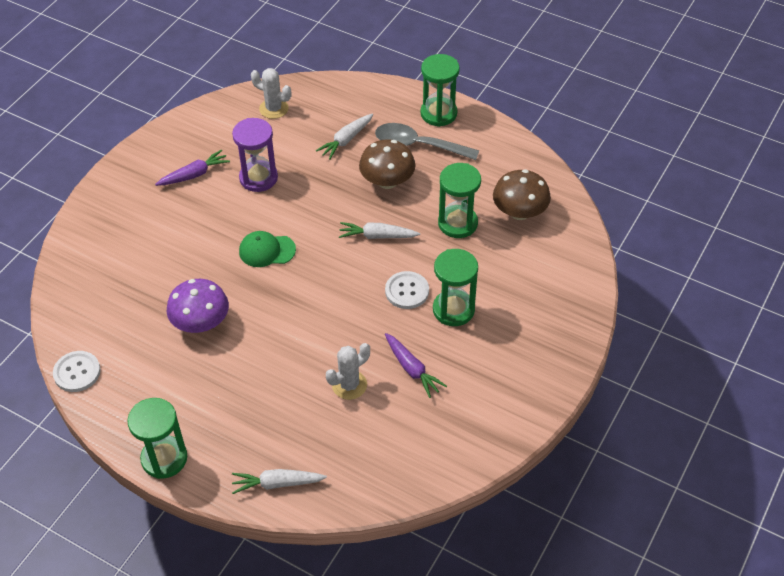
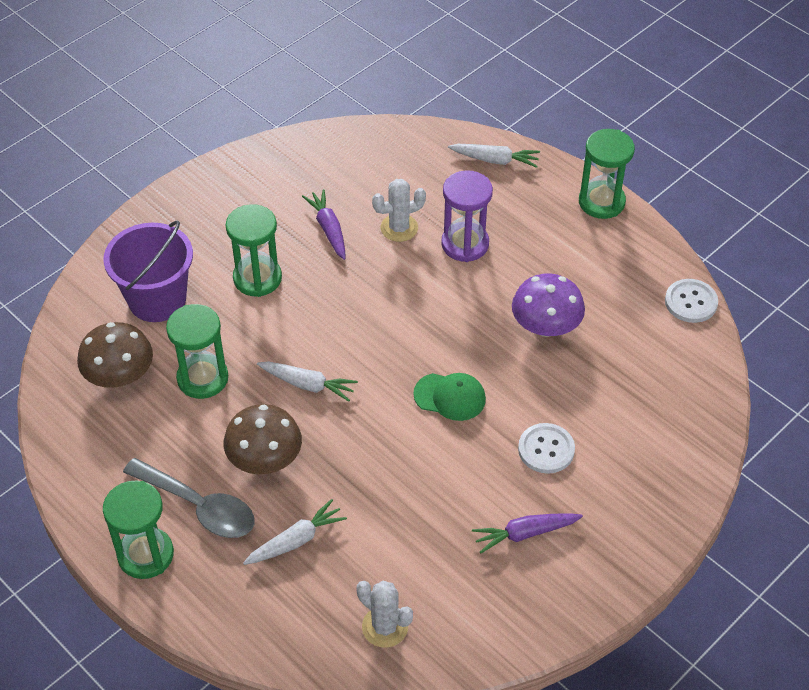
camera: 165 degrees left, 0 degrees up
purple hourglass [232,118,278,192] -> purple hourglass moved to [441,170,493,262]
white button [385,271,429,309] -> white button moved to [518,423,575,474]
none -> purple bucket [104,220,193,322]

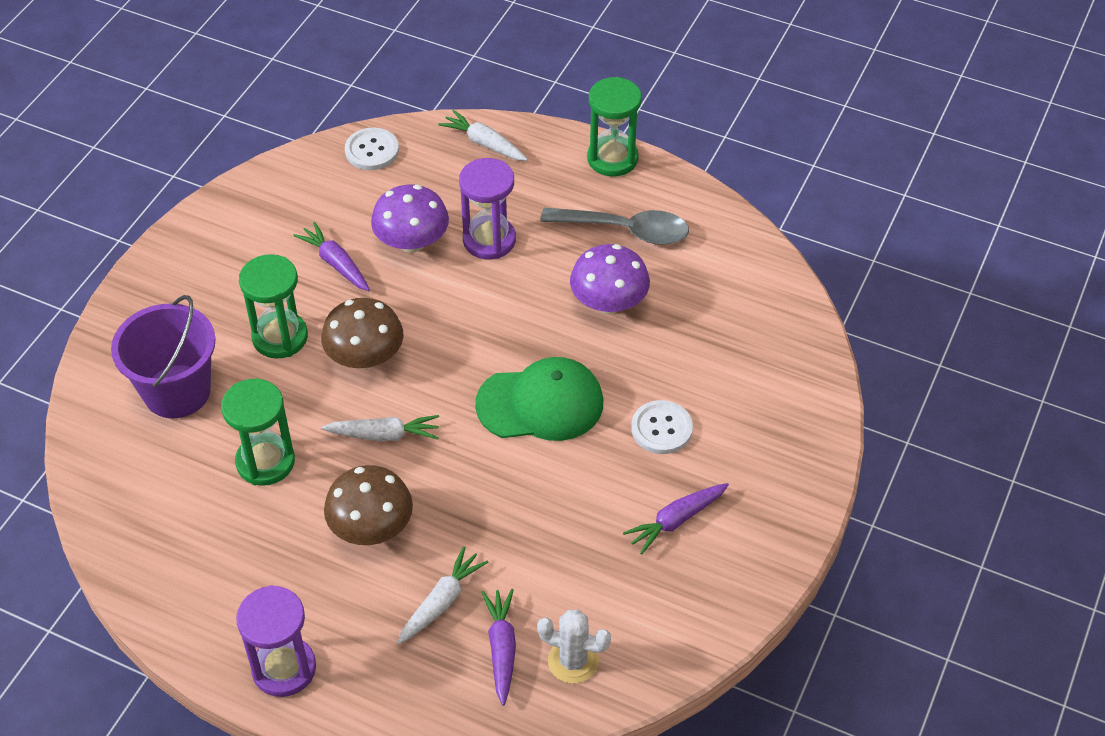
camera: 20 degrees left, 0 degrees up
brown mushroom [77,322,153,388] -> brown mushroom moved to [321,298,403,369]
green hourglass [103,480,174,579] -> purple hourglass [236,585,316,697]
grey spoon [123,458,254,538] -> grey spoon moved to [540,208,689,245]
white cactus [372,179,426,242] -> purple mushroom [371,184,449,253]
green cap [413,373,486,421] -> green cap [475,357,603,441], size x1.59
white carrot [448,144,540,168] -> white carrot turned 135 degrees counterclockwise [438,110,528,161]
white button [665,279,718,323] -> white button moved to [345,128,399,170]
none -> purple carrot [482,589,516,706]

